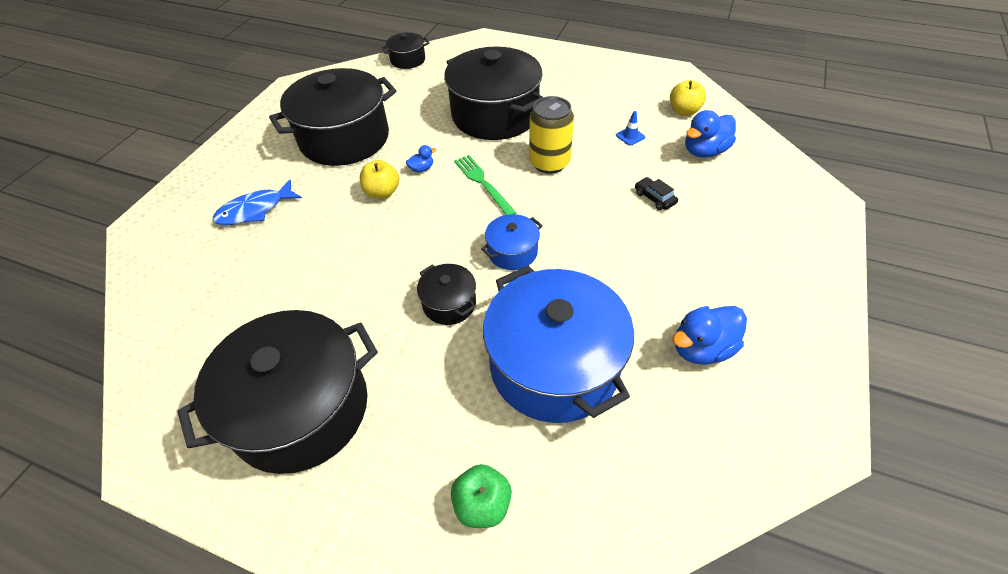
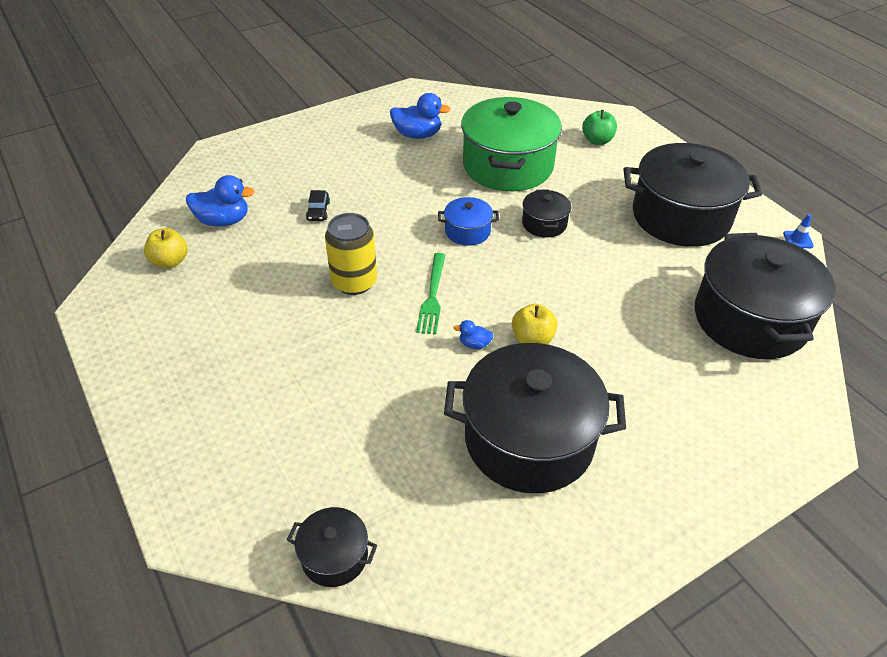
camera: 145 degrees left, 5 degrees down
blue fish [213,179,302,225] -> none
black pot [444,47,543,140] -> black pot moved to [695,233,835,359]
blue pot [483,265,634,423] -> green pot [461,97,562,191]
blue traffic cone [616,111,645,146] -> blue traffic cone moved to [783,214,814,248]

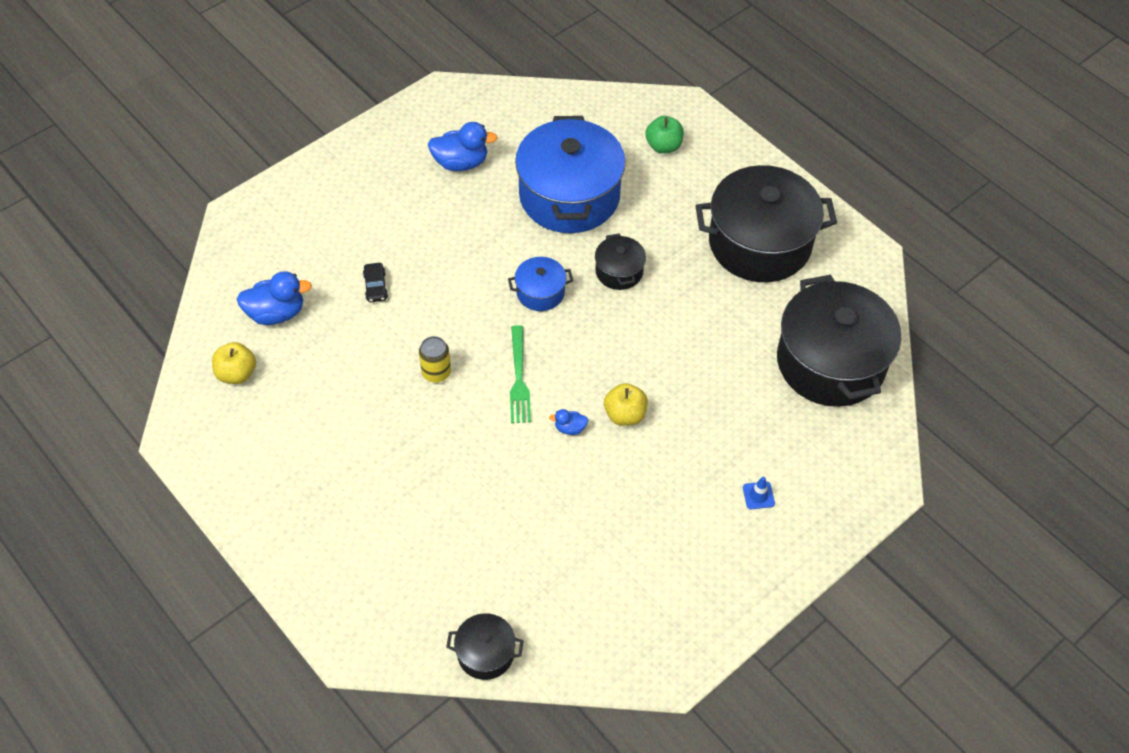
camera: 10 degrees left, 10 degrees up
yellow can [325,213,377,295] -> yellow can [419,336,451,383], size x0.62
black pot [444,343,626,493] -> none
green pot [461,97,562,191] -> blue pot [515,116,626,233]
blue traffic cone [783,214,814,248] -> blue traffic cone moved to [743,476,775,509]

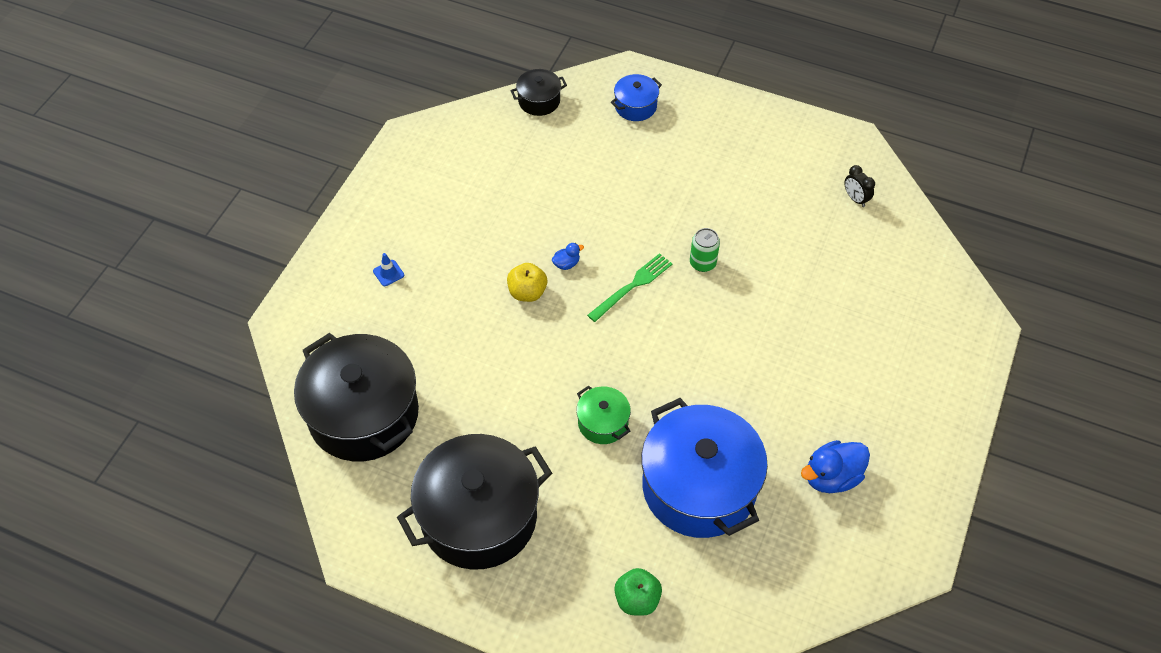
camera: 155 degrees right, 0 degrees up
yellow apple [212,342,256,384] -> black clock [845,165,875,207]
blue duck [237,271,312,325] -> none
black car [363,263,388,302] -> none
yellow can [419,336,451,383] -> green can [690,228,720,272]
blue pot [508,257,573,311] -> blue pot moved to [611,74,662,121]
green fork [510,325,531,423] -> green fork turned 75 degrees clockwise [587,253,672,322]
black pot [595,233,646,290] -> green pot [576,385,631,444]

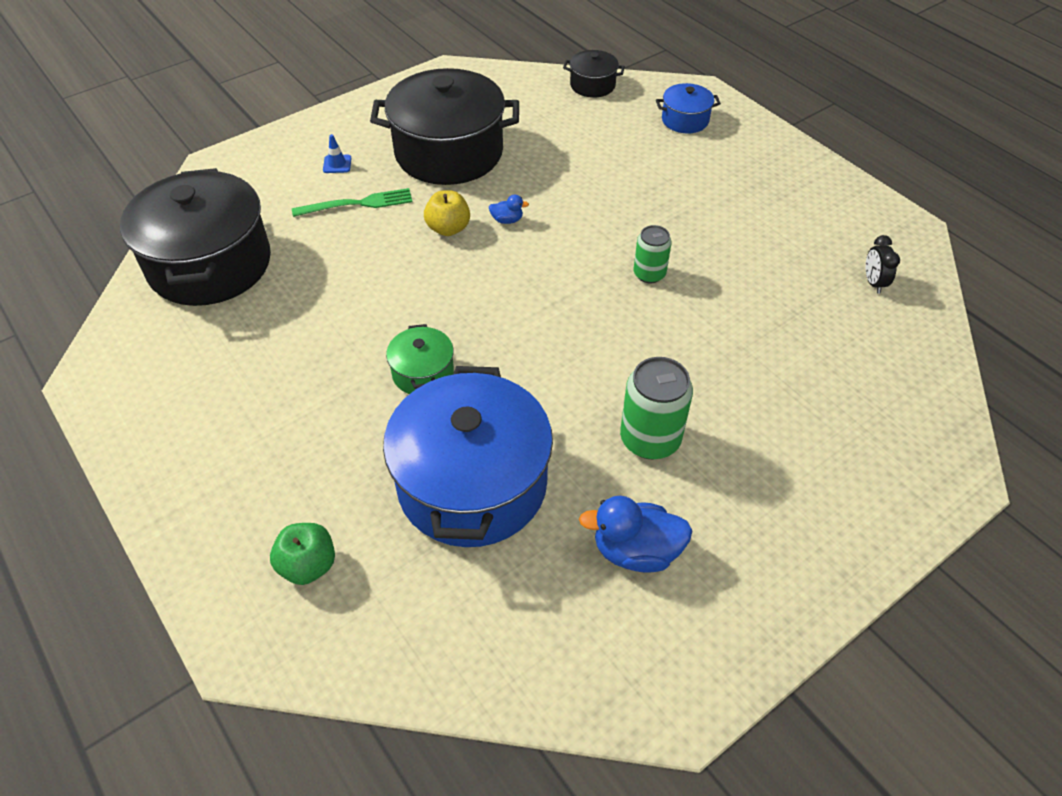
camera: 30 degrees right, 5 degrees down
black pot [397,434,552,570] -> black pot moved to [370,68,519,185]
green fork [587,253,672,322] -> green fork moved to [292,188,412,217]
none -> green can [620,357,693,459]

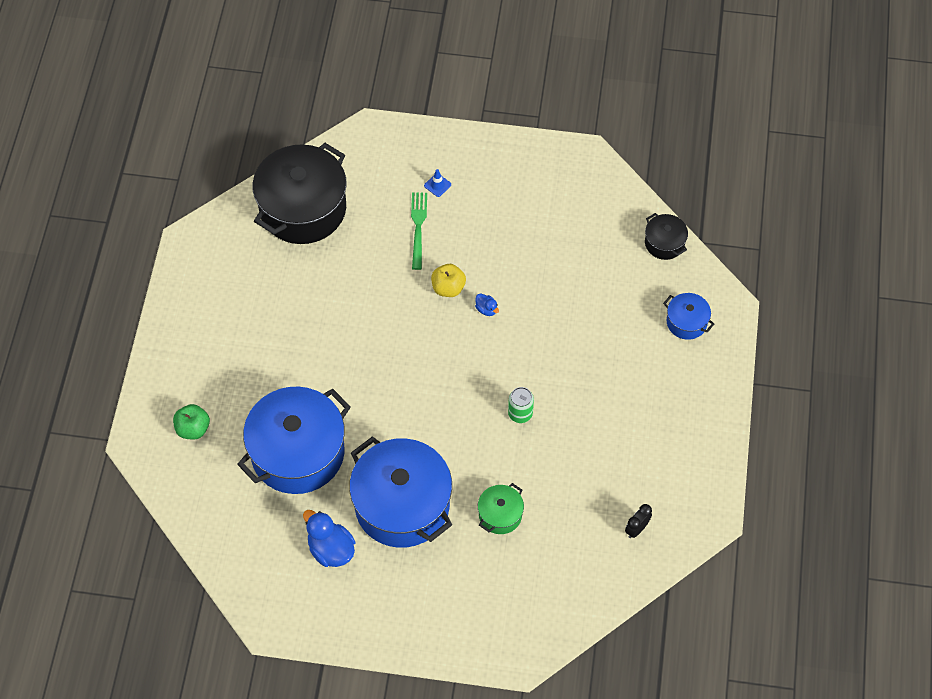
camera: 45 degrees right, 10 degrees up
green fork [292,188,412,217] -> green fork turned 120 degrees counterclockwise [411,192,427,270]
black pot [370,68,519,185] -> none
green pot [386,324,454,394] -> green pot moved to [478,483,524,534]
green can [620,357,693,459] -> blue pot [349,436,452,548]

